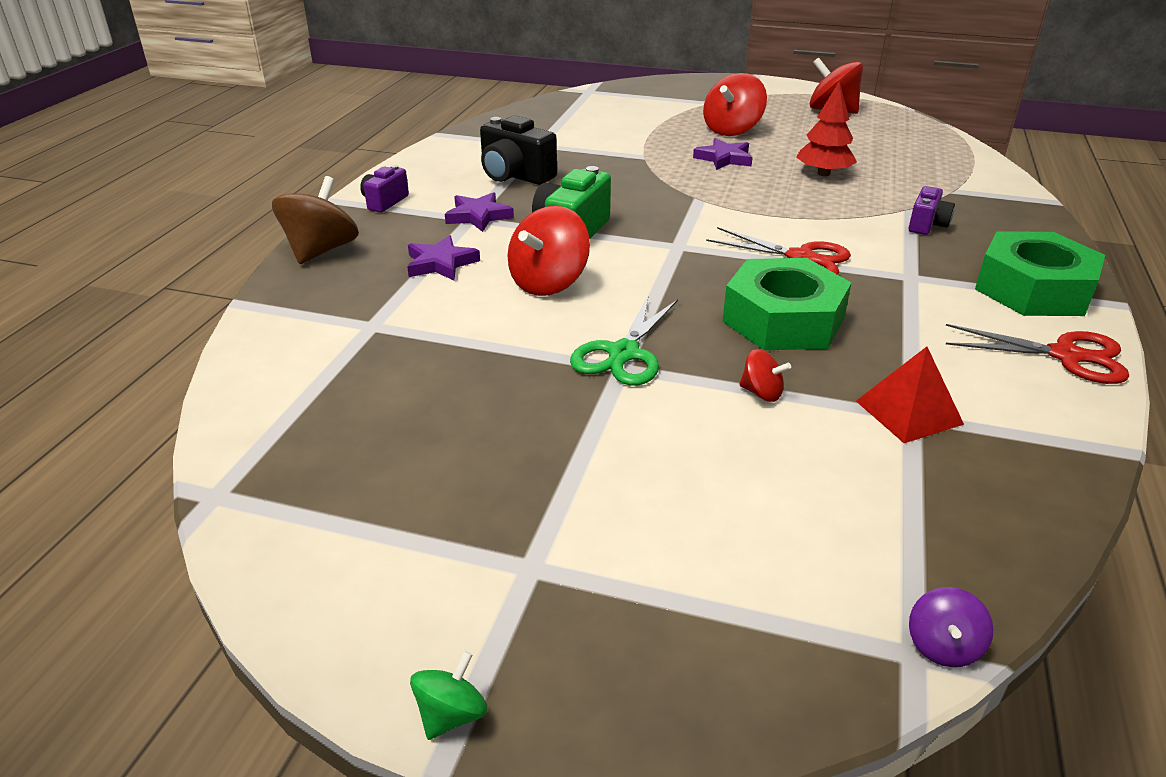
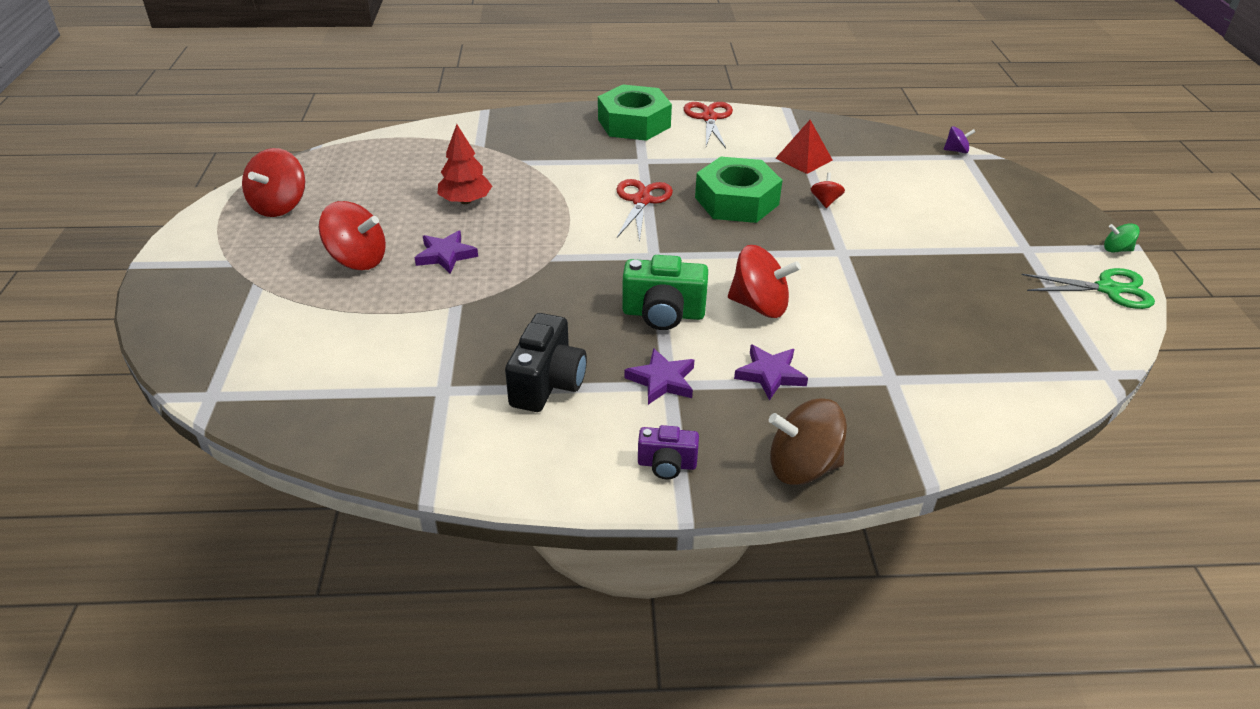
camera: 110 degrees left, 5 degrees up
green scissors [570,295,678,386] -> green scissors moved to [1022,268,1155,309]
purple camera [909,186,955,235] -> none

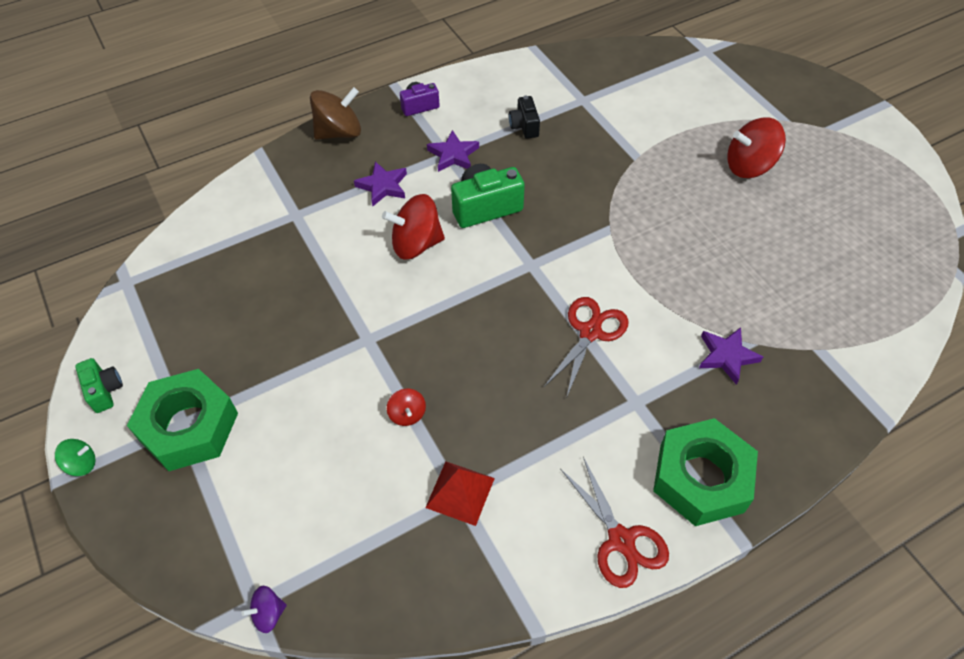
camera: 155 degrees right, 15 degrees up
red spinning top [242,148,305,217] -> none
purple star [415,230,478,274] -> purple star moved to [699,327,763,385]
red tree [437,124,492,204] -> none
black camera [505,313,587,412] -> black camera [509,96,540,139], size x0.60
red scissors [617,179,673,242] -> red scissors turned 135 degrees counterclockwise [544,297,629,396]
green nut [695,157,782,223] -> green nut moved to [127,369,238,471]
green scissors [1022,268,1155,309] -> green camera [75,358,123,413]

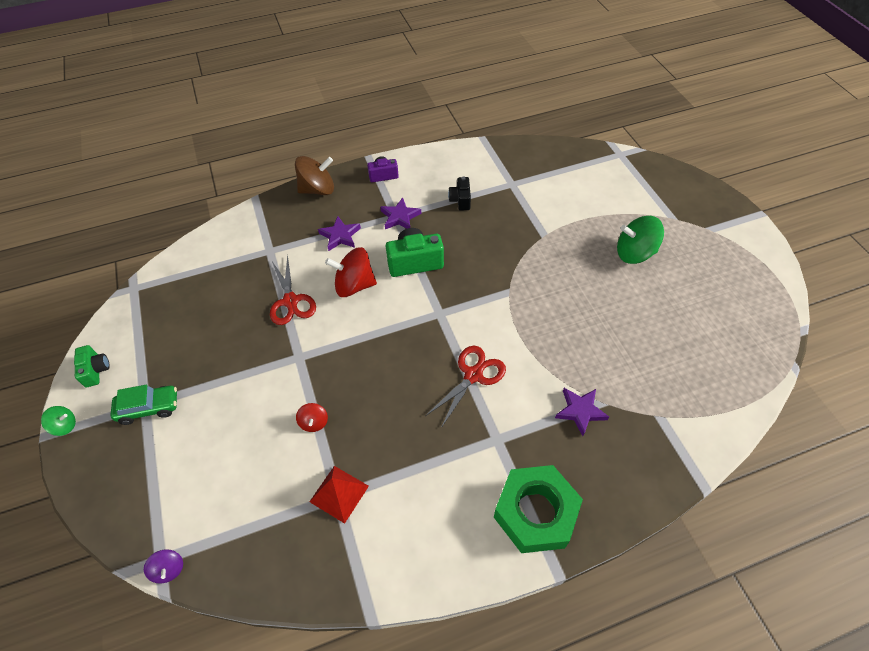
camera: 10 degrees right, 0 degrees up
green nut [127,369,238,471] -> green car [111,385,177,425]
purple spinning top [241,586,287,633] -> purple spinning top turned 105 degrees counterclockwise [144,549,183,583]
red scissors [561,457,669,588] -> red scissors moved to [270,254,316,325]
red spinning top [727,118,786,178] -> green spinning top [617,216,664,264]

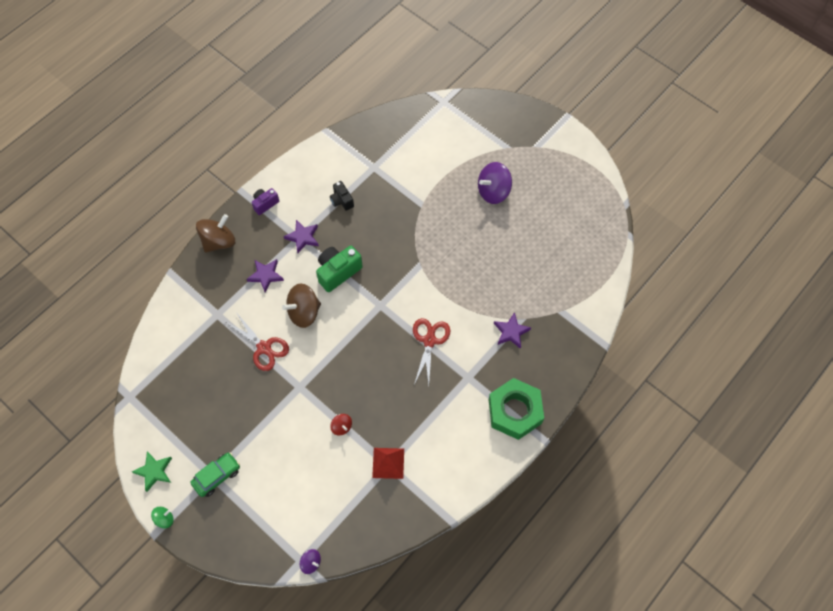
camera: 30 degrees left, 10 degrees up
green camera [74,345,110,387] -> green star [132,451,172,492]
red spinning top [325,247,377,297] -> brown spinning top [282,284,321,328]
green spinning top [617,216,664,264] -> purple spinning top [478,162,512,204]

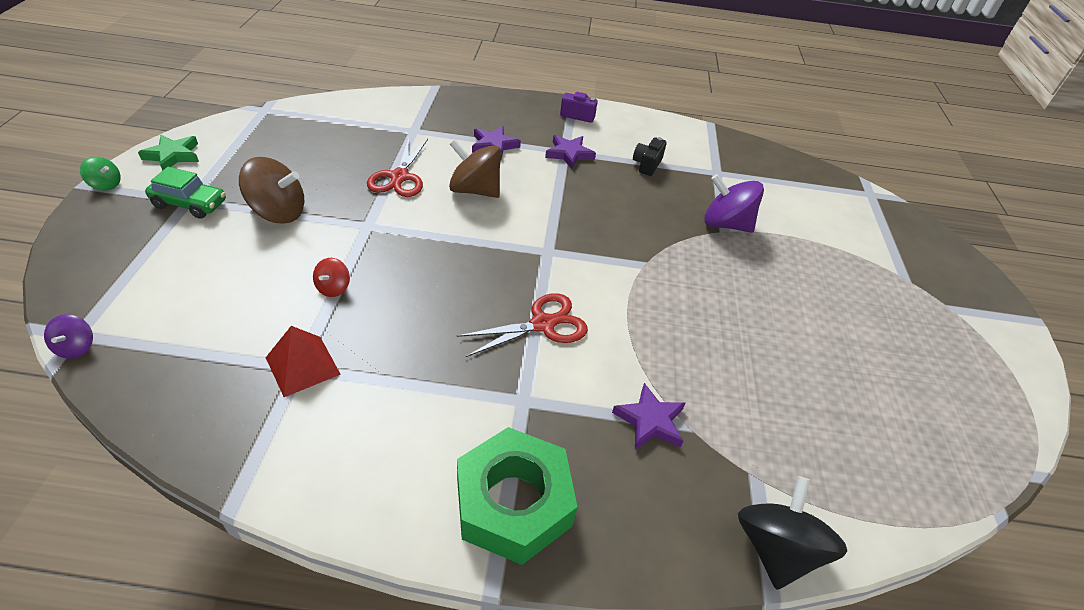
camera: 50 degrees right, 20 degrees down
brown spinning top [196,214,235,253] -> brown spinning top moved to [239,157,304,224]
green camera [316,246,363,292] -> none
purple spinning top [478,162,512,204] -> purple spinning top moved to [704,174,764,233]
none -> black spinning top [738,476,847,590]

